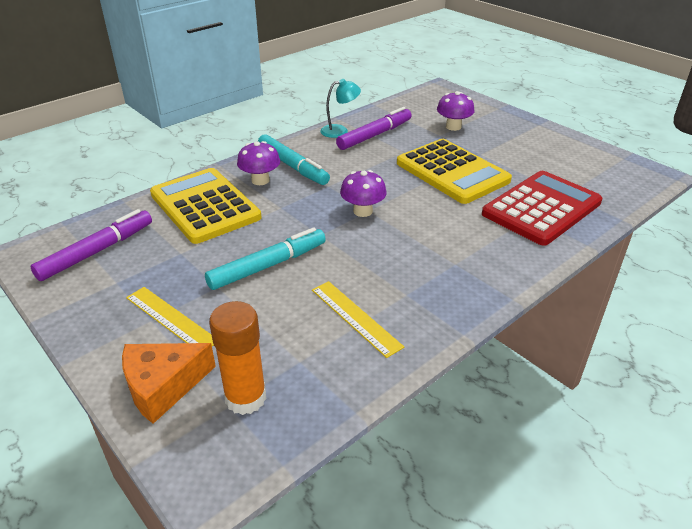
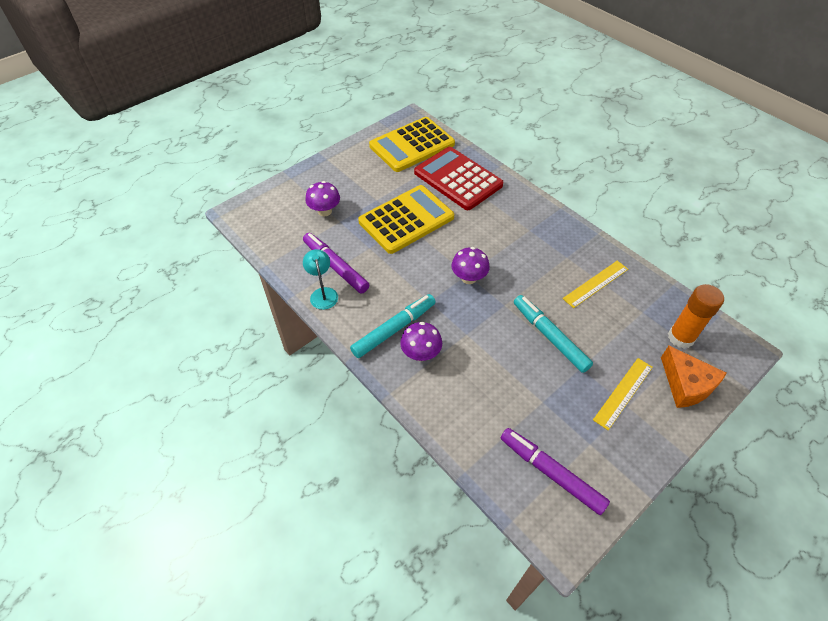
camera: 90 degrees left, 15 degrees up
yellow calculator [150,168,262,244] -> yellow calculator moved to [369,117,455,172]

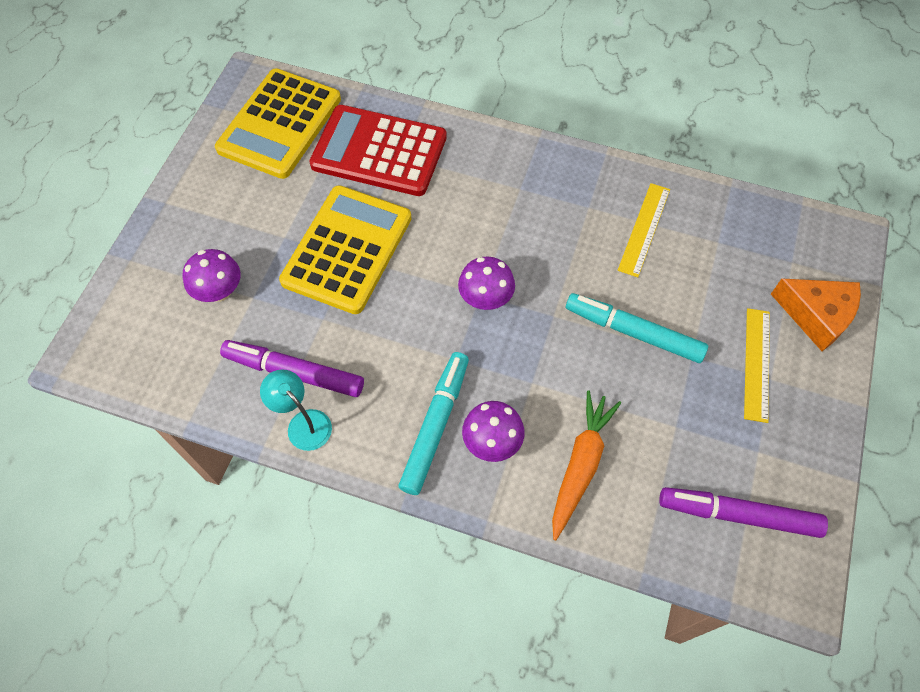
camera: 30 degrees left, 10 degrees up
orange glue stick [668,284,724,349] -> none
none -> orange carrot [552,390,621,540]

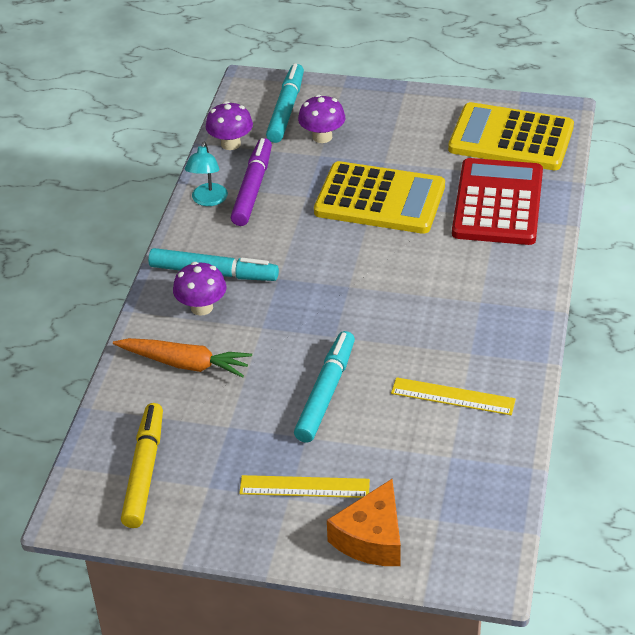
camera: 85 degrees right, 20 degrees down
turquoise lamp [260,369,332,451] -> turquoise lamp turned 150 degrees clockwise [185,142,228,206]
purple mushroom [458,257,515,310] -> purple mushroom moved to [206,101,253,150]
purple marker [659,487,828,538] -> yellow marker [121,403,163,528]
none -> turquoise marker [266,63,304,143]

